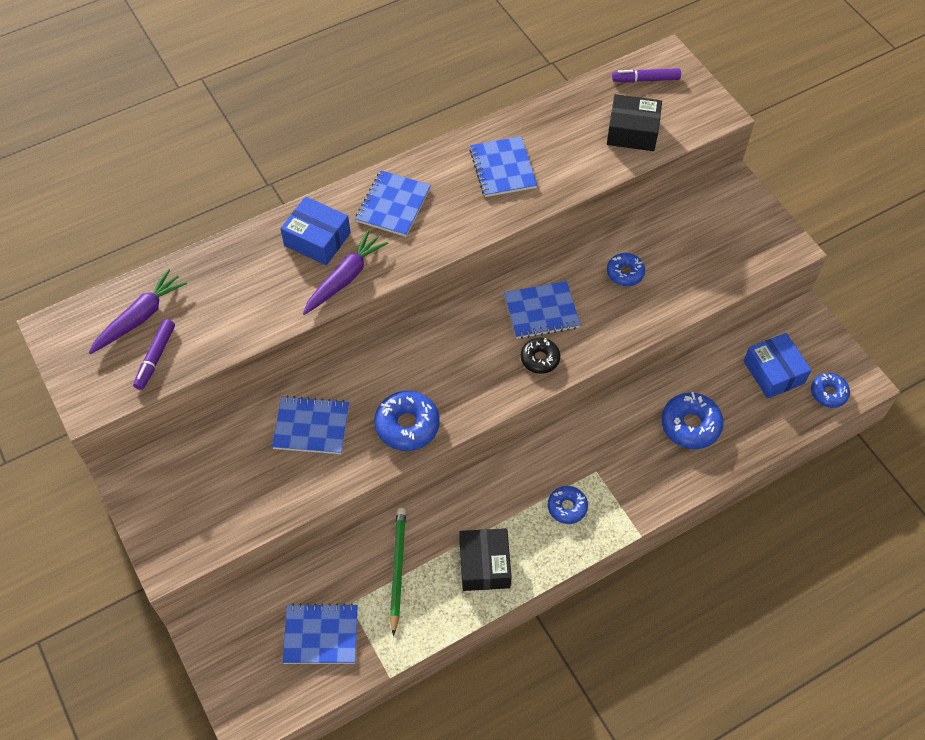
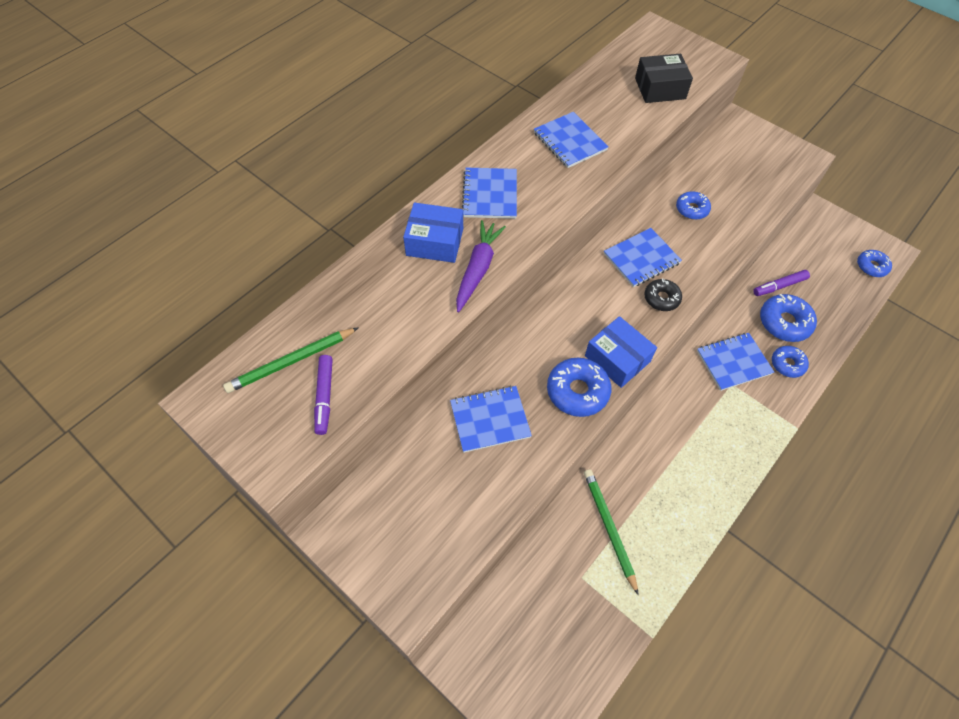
camera: 20 degrees left, 0 degrees up
purple carrot [89,269,187,354] -> green pencil [223,327,359,393]
blue notebook [282,603,358,664] -> blue notebook moved to [697,333,774,391]
black box [460,528,512,591] -> none
blue donut [548,486,588,524] -> blue donut moved to [772,346,809,378]
purple marker [612,68,681,82] -> purple marker moved to [753,270,810,296]
blue box [743,333,811,399] -> blue box moved to [585,316,657,388]

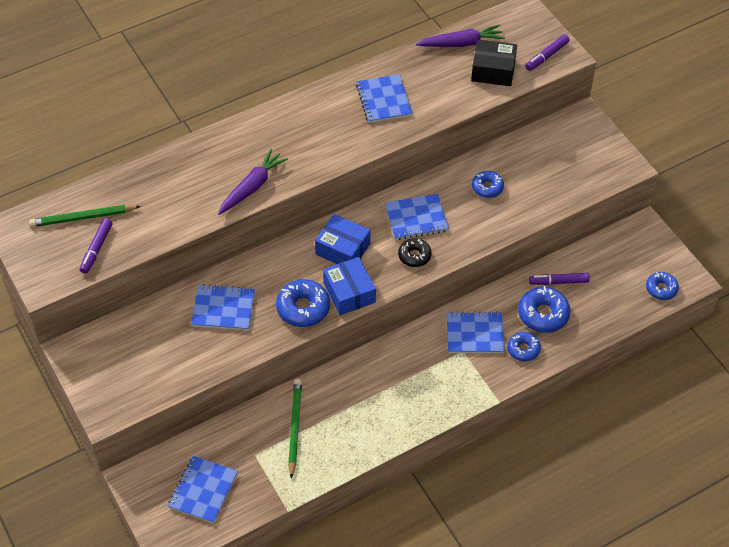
camera: 20 degrees right, 5 degrees down
blue box [403,202,463,263] -> blue box moved to [315,214,370,264]
blue notebook [462,168,517,219] -> blue notebook moved to [168,456,238,524]
none -> purple carrot [416,24,505,47]
none -> purple marker [525,34,569,71]

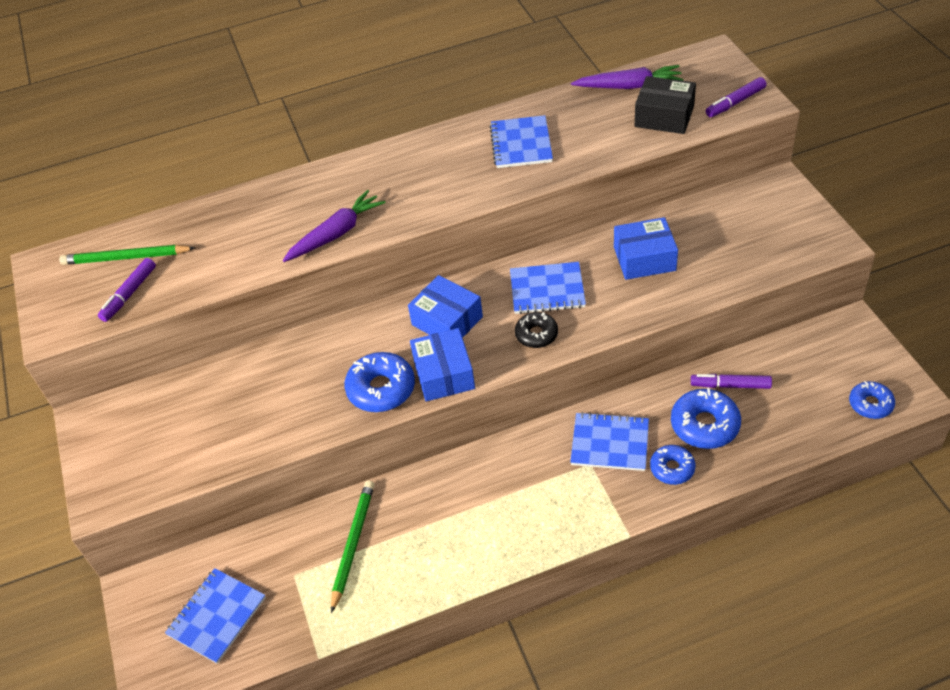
camera: 15 degrees right, 5 degrees down
blue notebook [191,284,255,330] -> none
blue donut [472,171,504,198] -> blue box [614,217,678,280]

